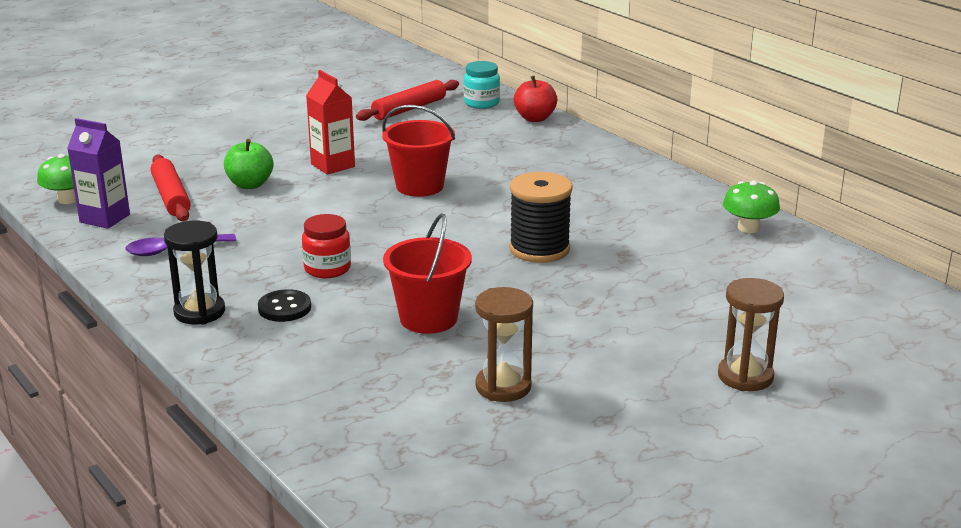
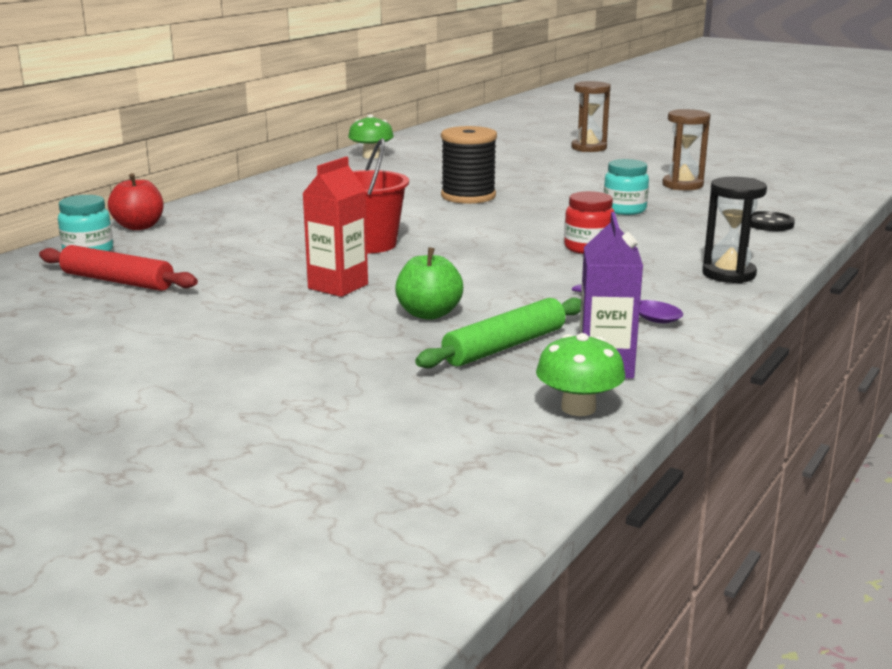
camera: 110 degrees left, 5 degrees down
red rolling pin [151,154,191,221] -> green rolling pin [415,298,581,368]
black button [258,289,311,322] -> black button moved to [751,211,795,231]
red bucket [383,213,472,334] -> turquoise jar [604,159,649,215]

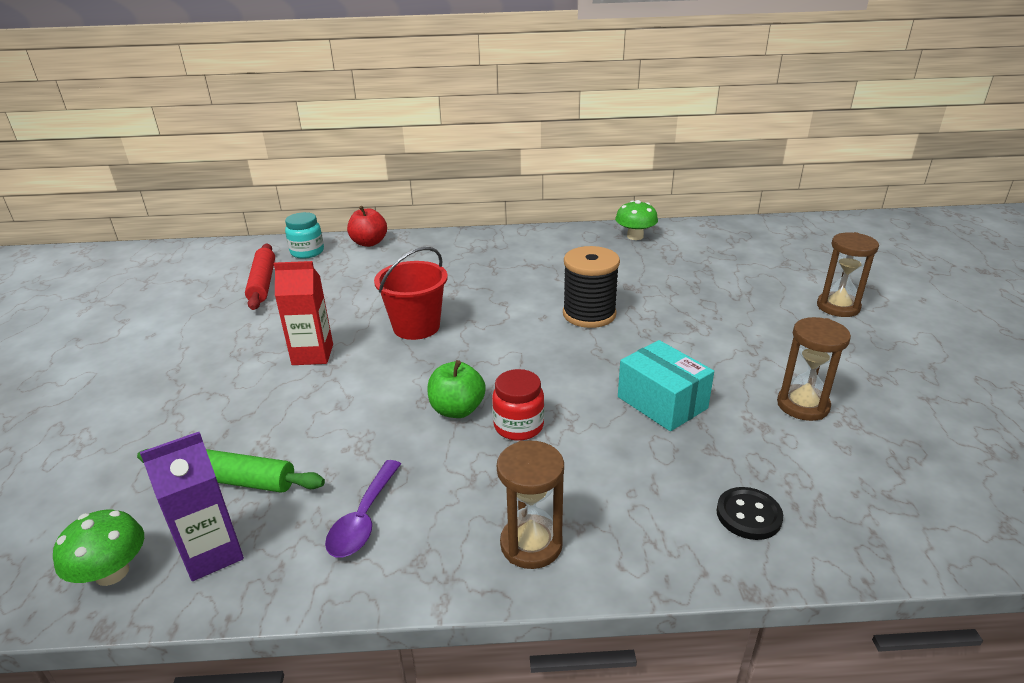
camera: 55 degrees right, 10 degrees up
green apple [395,247,463,320] -> green apple moved to [428,360,486,418]
turquoise jar [604,159,649,215] -> turquoise box [618,340,714,431]
black hourglass [702,177,767,283] -> brown hourglass [497,440,564,569]

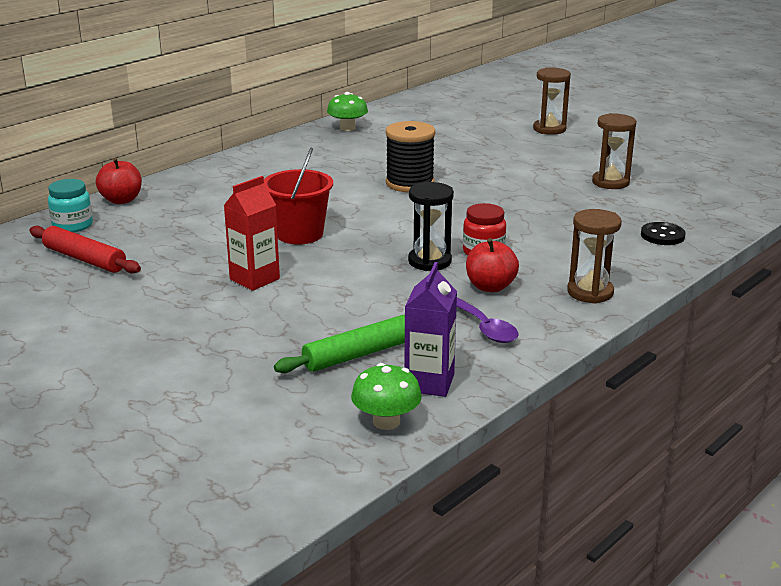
camera: 45 degrees left, 5 degrees down
green apple [428,360,486,418] -> black hourglass [408,182,454,271]
turquoise box [618,340,714,431] -> none
none -> red apple [466,238,519,292]

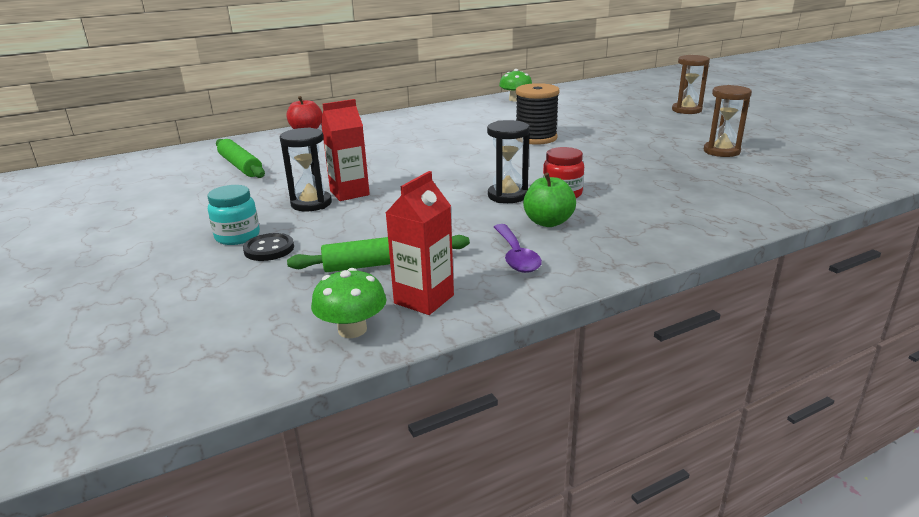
camera: 20 degrees right, 0 degrees up
red rolling pin [30,226,141,274] -> green rolling pin [216,139,265,178]
turquoise jar [48,179,93,232] -> turquoise jar moved to [207,185,260,245]
red bucket [264,148,333,245] -> none
purple carton [404,262,457,397] -> red carton [386,171,454,315]
red apple [466,238,519,292] -> green apple [523,173,576,227]
brown hourglass [567,209,622,304] -> none
black button [641,222,686,245] -> black button moved to [243,233,294,261]
none -> black hourglass [280,127,332,211]

